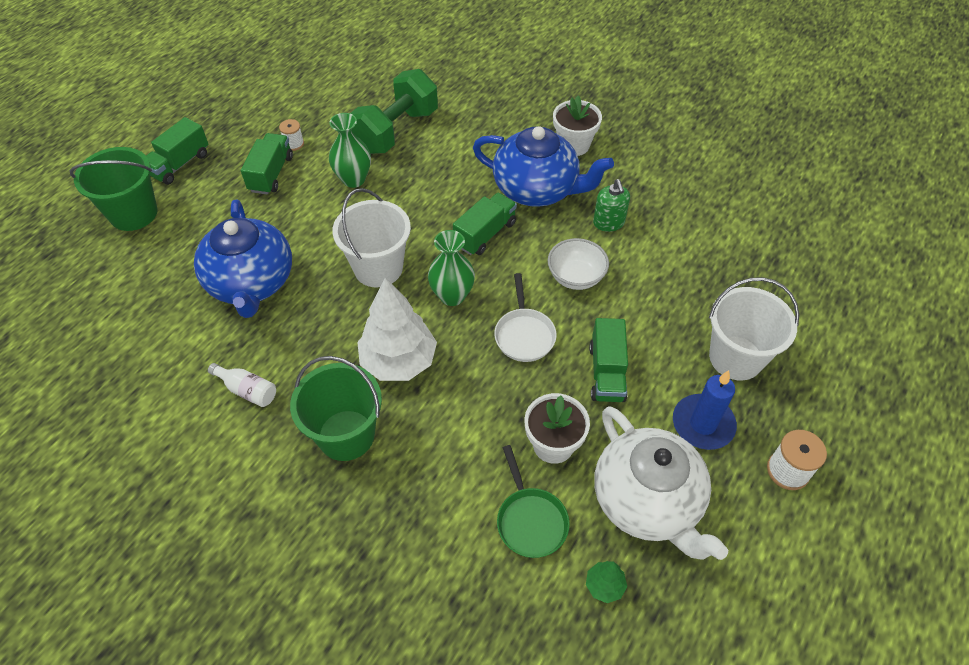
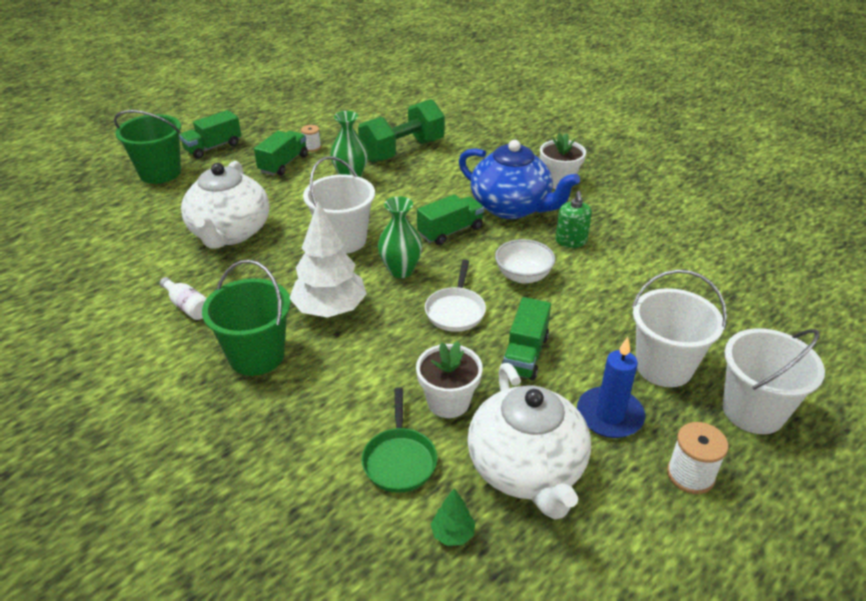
camera: 15 degrees right, 15 degrees down
blue teapot [194,200,292,318] -> white teapot [181,161,270,248]
none -> white bucket [723,328,825,434]

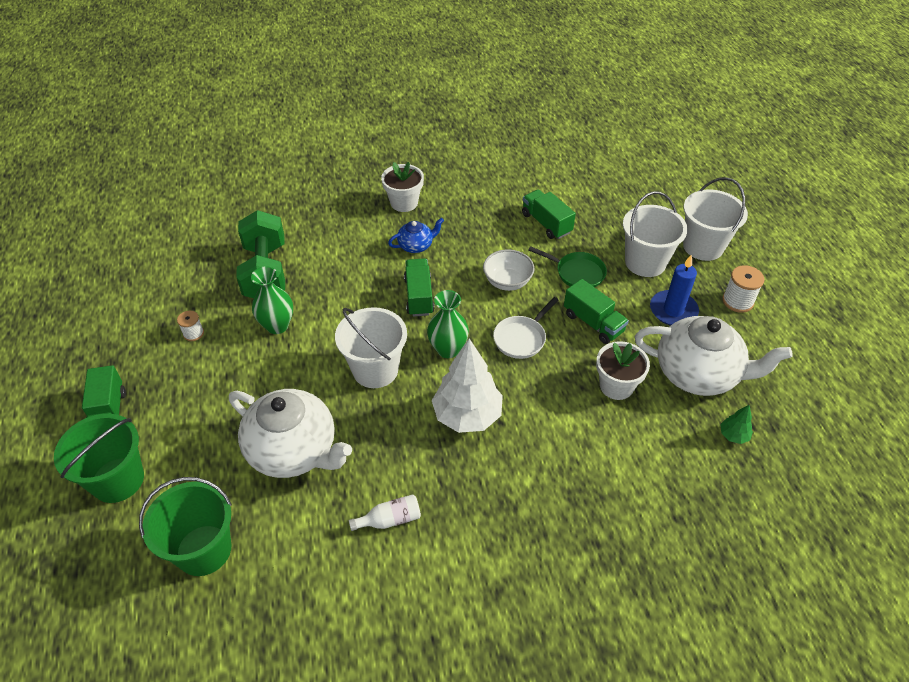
camera: 60 degrees left, 10 degrees up
green bucket [202,260,291,376] -> green bucket moved to [139,477,232,576]
green truck [254,131,308,176] -> green truck moved to [522,189,576,239]
green pan [362,388,437,493] -> green pan moved to [528,246,607,287]
white pan [425,260,486,332] -> white pan turned 90 degrees clockwise [493,297,558,359]
blue teapot [459,140,580,219] -> blue teapot [388,218,444,253], size x0.48
green soap dispenser [555,191,592,248] -> none

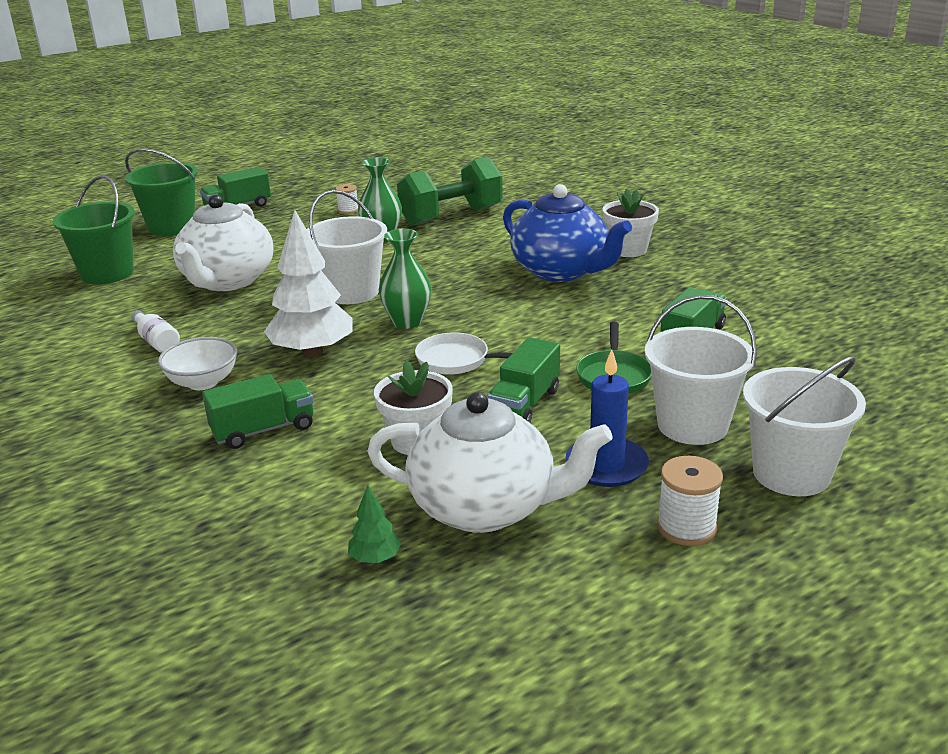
camera: 70 degrees right, 20 degrees down
blue teapot [388,218,444,253] -> blue teapot [503,184,632,282], size x2.09
green truck [404,259,434,317] -> green truck moved to [202,374,314,449]
white bowl [483,249,535,291] -> white bowl moved to [158,337,237,390]
white teapot [635,316,793,396] -> white teapot turned 75 degrees counterclockwise [367,392,613,533]

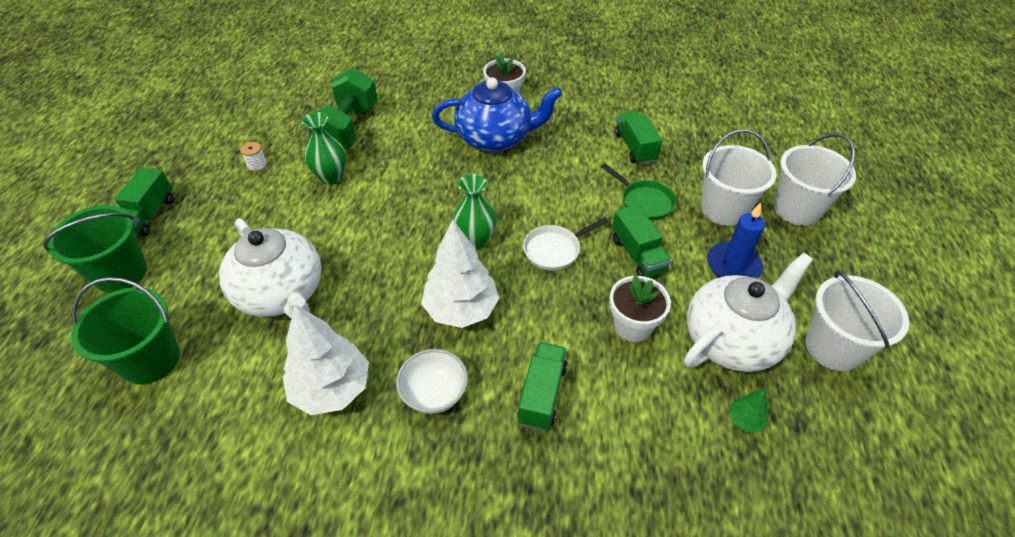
camera: 50 degrees left, 20 degrees up
white bottle [132,310,180,353] -> white tree [283,305,369,415]
white bucket [307,190,387,304] -> white bucket moved to [806,270,909,371]
white spool [657,456,723,546] -> none

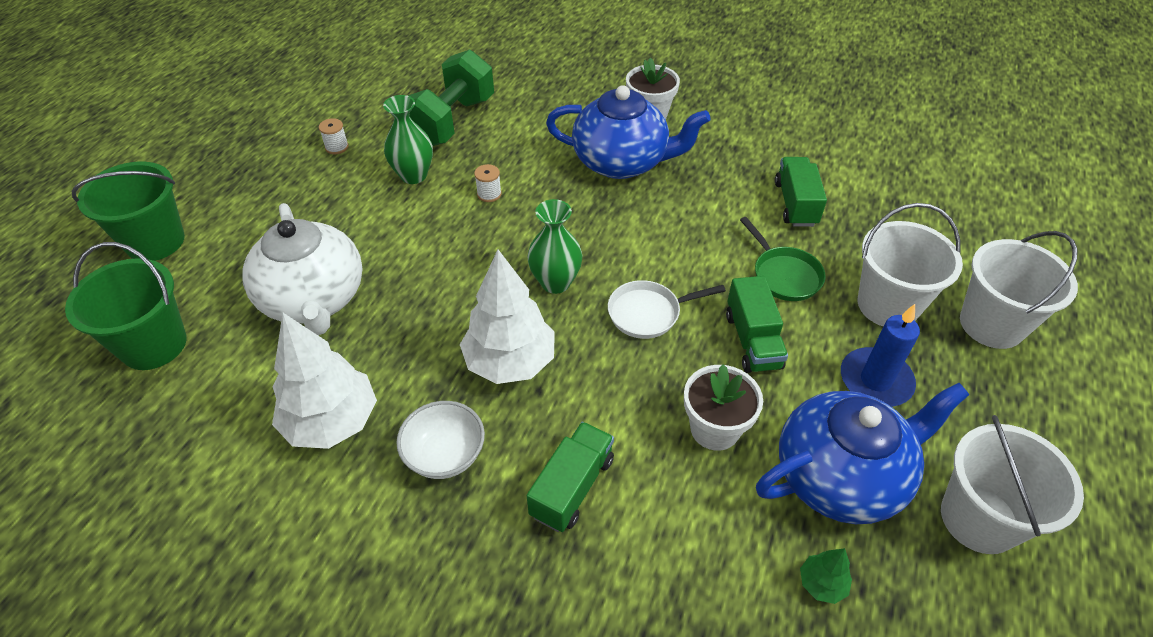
camera: 15 degrees right, 0 degrees up
green truck [115,168,173,237] -> none
white teapot [684,253,813,372] -> blue teapot [756,383,969,524]
none -> white spool [474,164,502,202]

